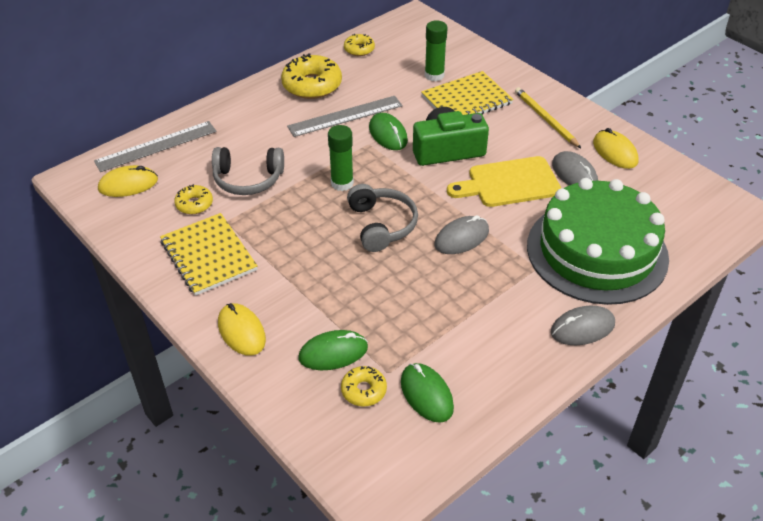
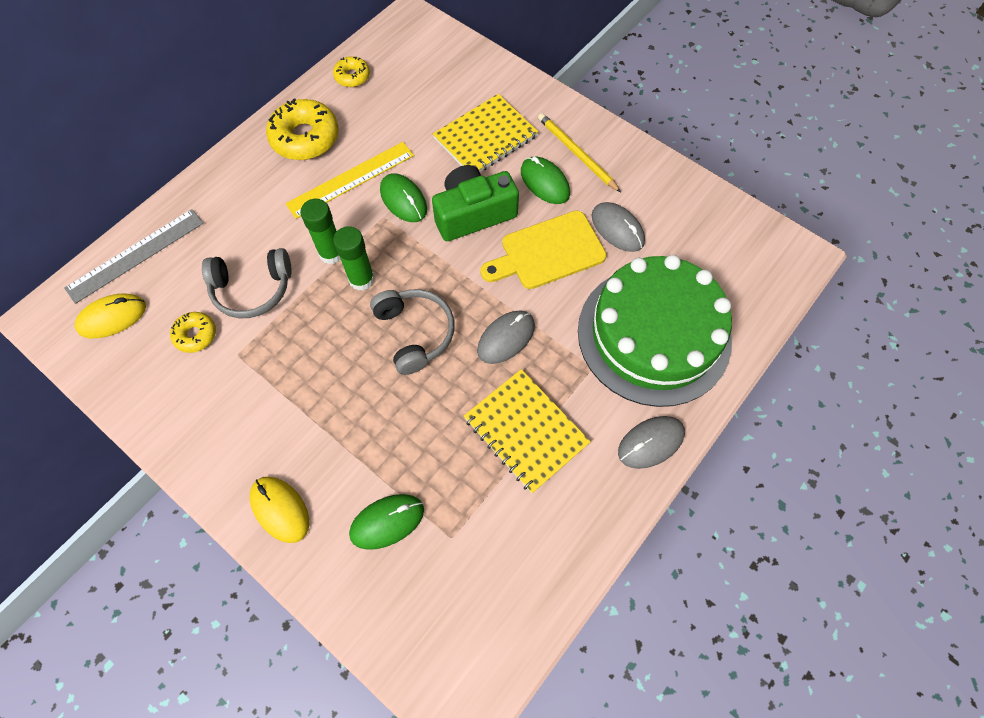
camera: 10 degrees left, 20 degrees up
yellow notebook [160,213,258,296] -> yellow notebook moved to [464,369,591,493]
grey ruler [287,96,403,137] -> yellow ruler [285,142,414,219]
yellow donut [341,366,387,407] -> none
green mouse [401,363,454,423] -> green mouse moved to [521,157,570,204]
green glue stick [425,20,448,81] -> green glue stick moved to [300,199,341,264]
yellow mouse [593,128,639,169] -> none

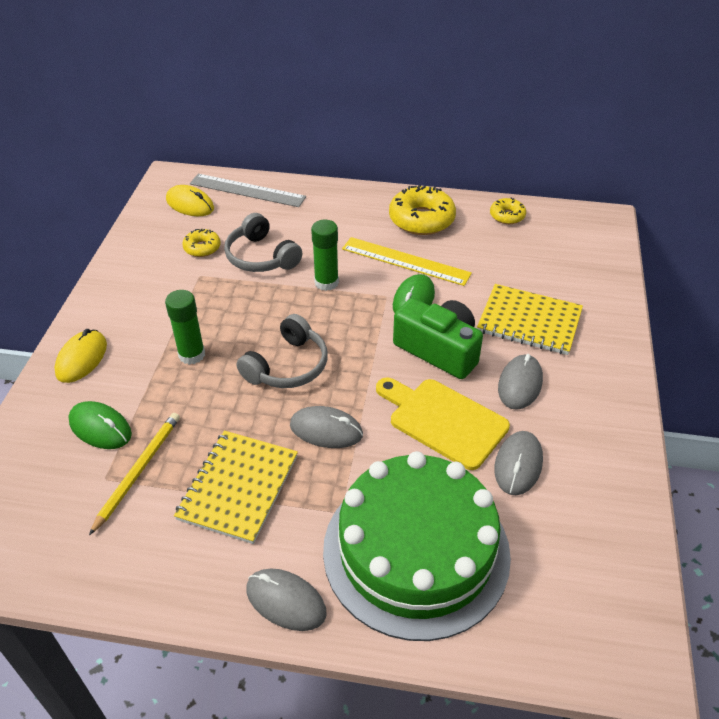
camera: 60 degrees right, 20 degrees down
green glue stick [333,226,375,291] -> green glue stick moved to [165,290,205,365]
green mouse [521,157,570,204] -> grey mouse [498,354,543,410]
yellow pencil [538,113,621,192] -> yellow pencil moved to [89,413,180,535]

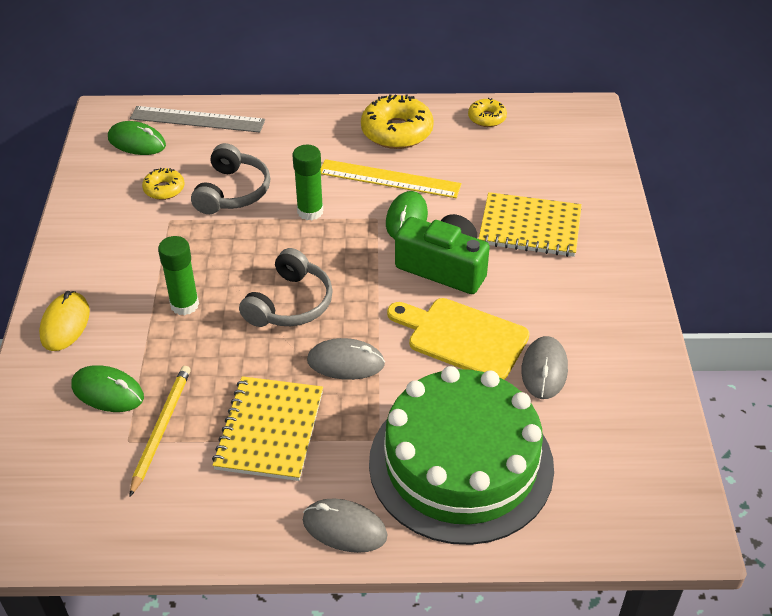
camera: 10 degrees left, 0 degrees up
yellow mouse [166,185,214,216] -> green mouse [108,121,166,155]
grey headphones [224,213,302,272] -> grey headphones turned 120 degrees counterclockwise [191,143,270,214]
grey mouse [498,354,543,410] -> none

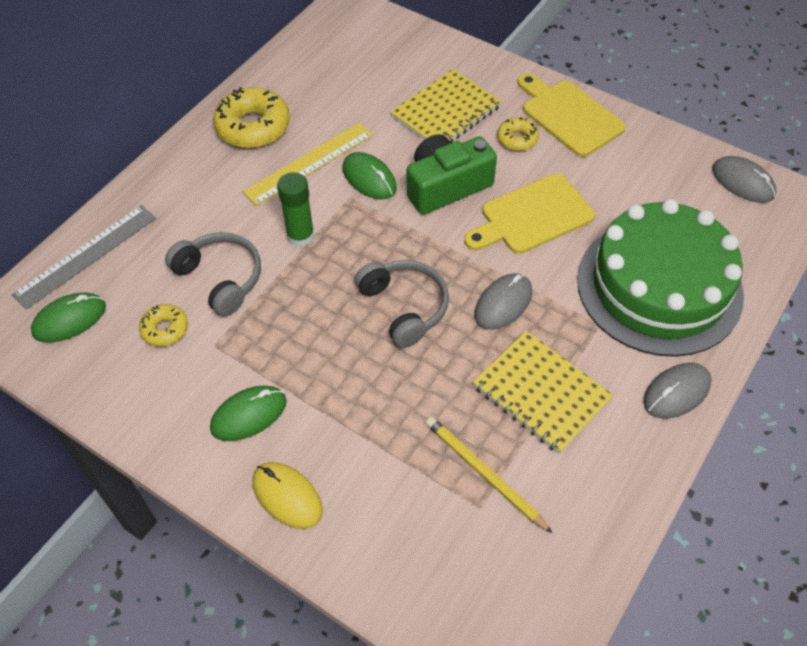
camera: 55 degrees left, 10 degrees up
green mouse [71,365,144,412] -> green mouse moved to [210,385,287,441]
green glue stick [158,236,199,315] -> none
yellow donut [468,98,507,127] -> yellow donut moved to [497,117,539,151]
grey mouse [521,336,568,399] -> grey mouse moved to [712,156,776,203]
none -> yellow cutting board [517,73,626,157]

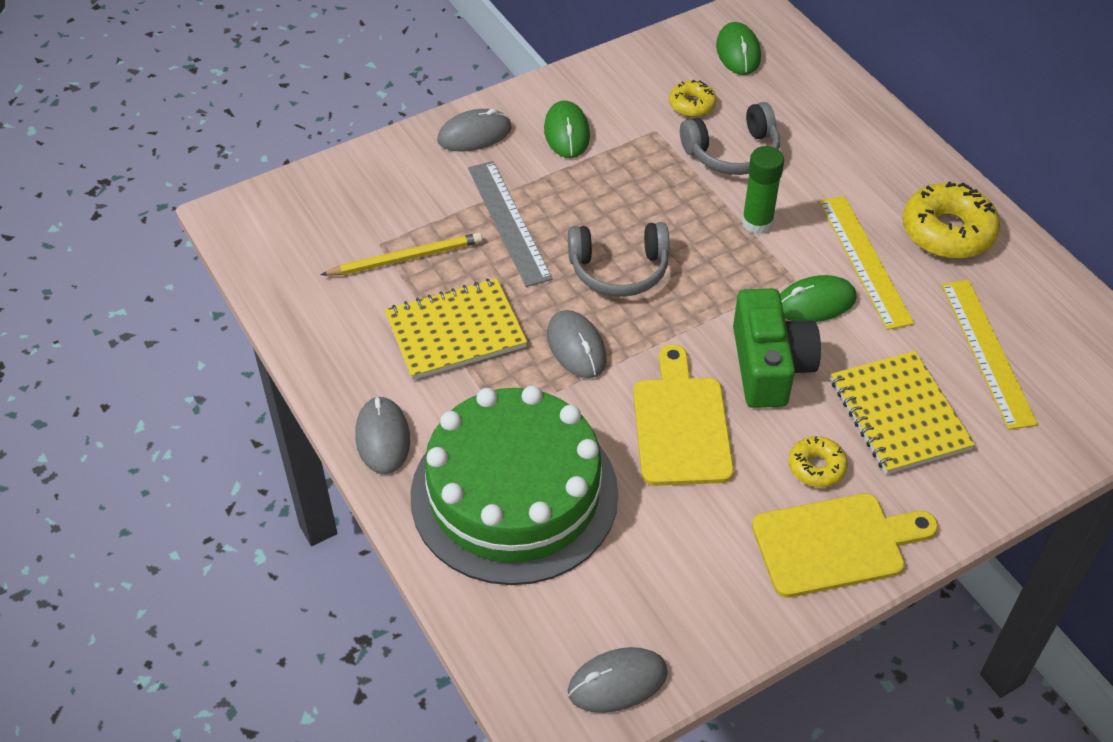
camera: 115 degrees right, 5 degrees down
grey ruler [12,205,156,309] -> grey ruler moved to [468,161,553,287]
yellow mouse [252,462,323,529] -> grey mouse [437,109,512,152]
none -> yellow ruler [941,280,1038,430]

